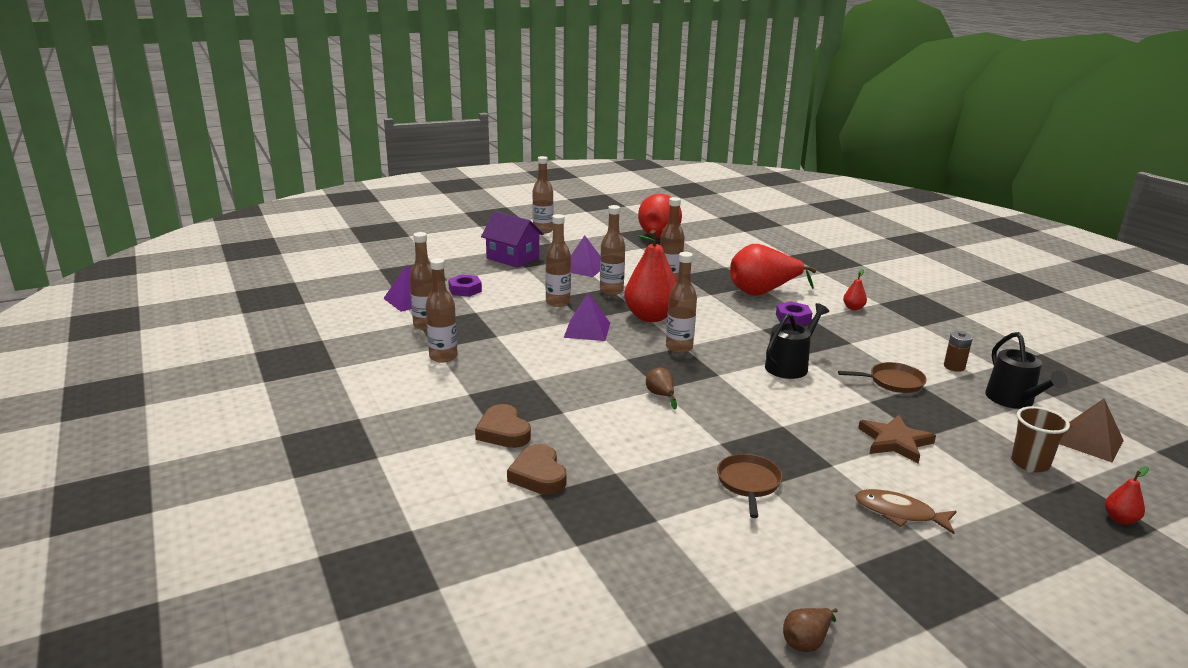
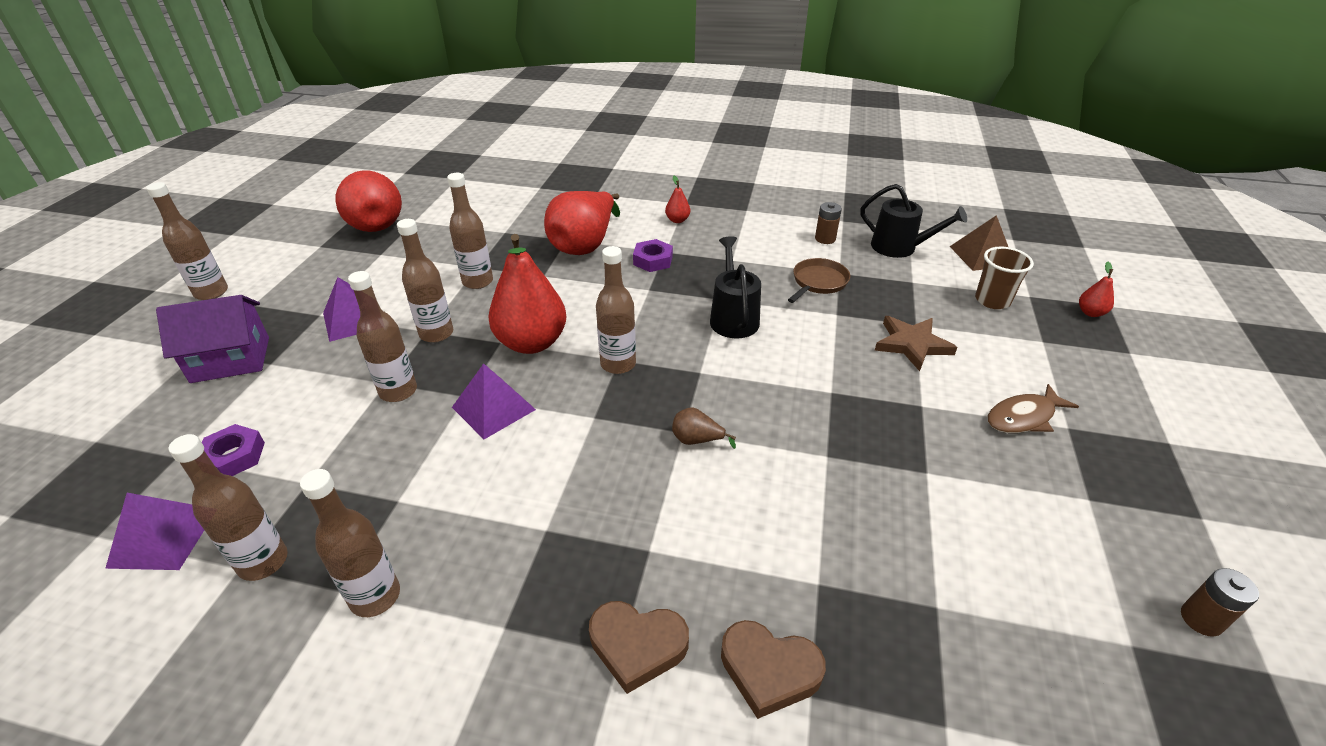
camera: 50 degrees left, 15 degrees up
brown pan [717,454,782,518] -> none
brown pear [783,608,838,652] -> brown battery [1181,568,1259,637]

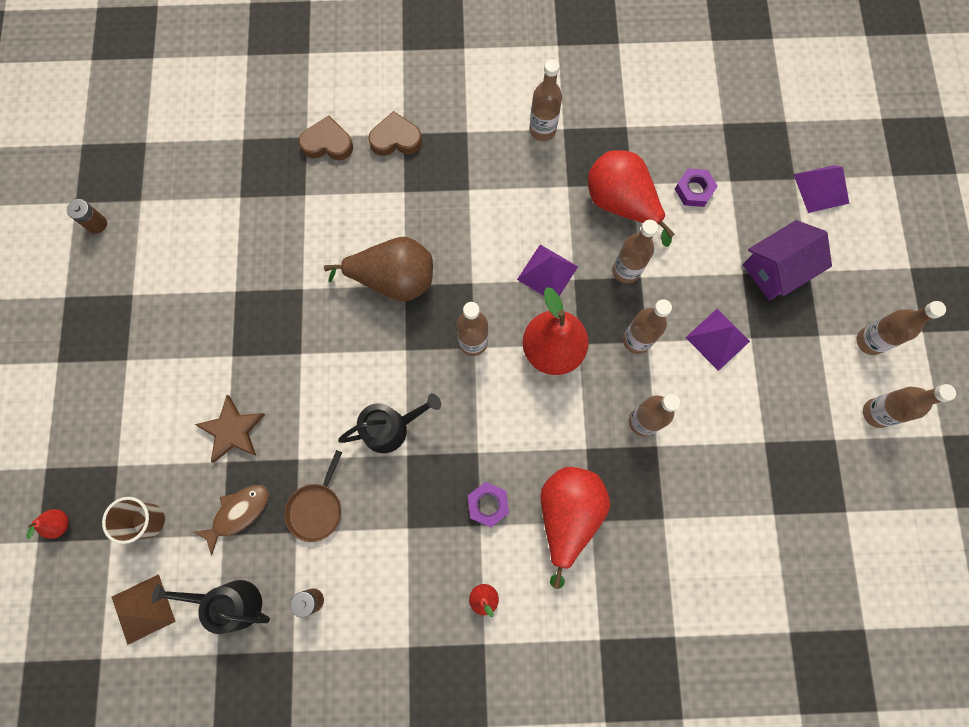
camera: 165 degrees right, 35 degrees up
purple pyramid [105,493,204,570] -> purple pyramid moved to [793,165,849,213]
brown bottle [168,434,288,581] -> brown bottle moved to [863,384,956,428]
red pear [335,171,402,232] -> red pear moved to [588,150,675,247]
brown pear [672,407,736,449] -> brown pear [324,237,433,302], size x2.34
black watering can [710,236,761,338] -> black watering can turned 90 degrees counterclockwise [338,393,441,453]
brown fish [988,384,1079,433] -> brown fish moved to [194,485,268,555]

